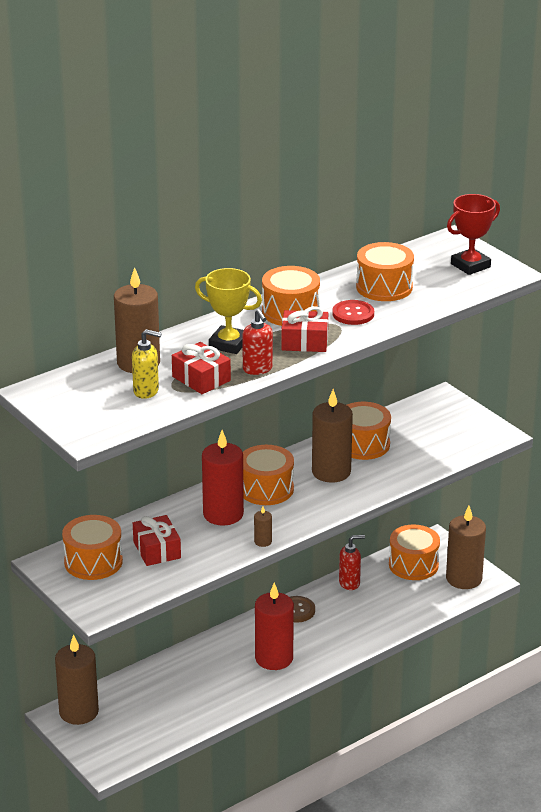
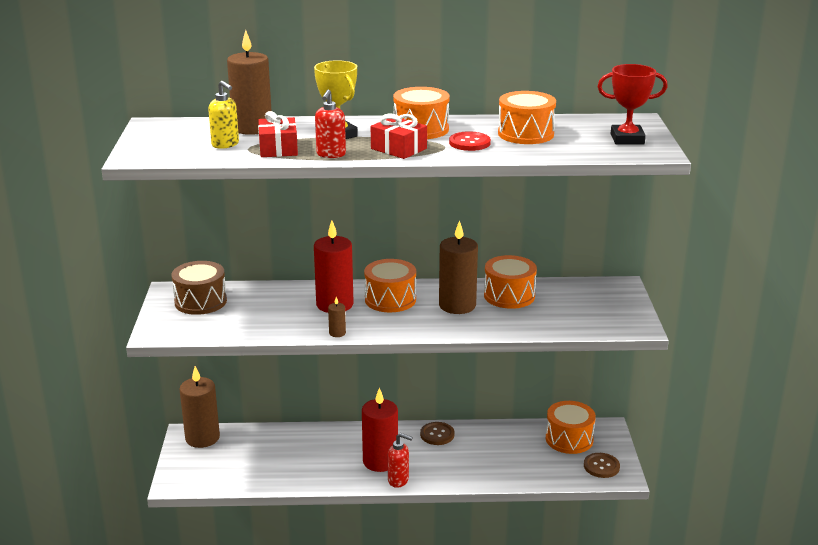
camera: 35 degrees right, 5 degrees down
orange drum [62,515,123,580] -> brown drum [171,261,227,315]
red gift [133,515,181,566] -> none
red soap dispenser [339,535,365,590] -> red soap dispenser moved to [388,433,413,488]
brown candle [446,506,486,589] -> brown button [584,453,620,478]

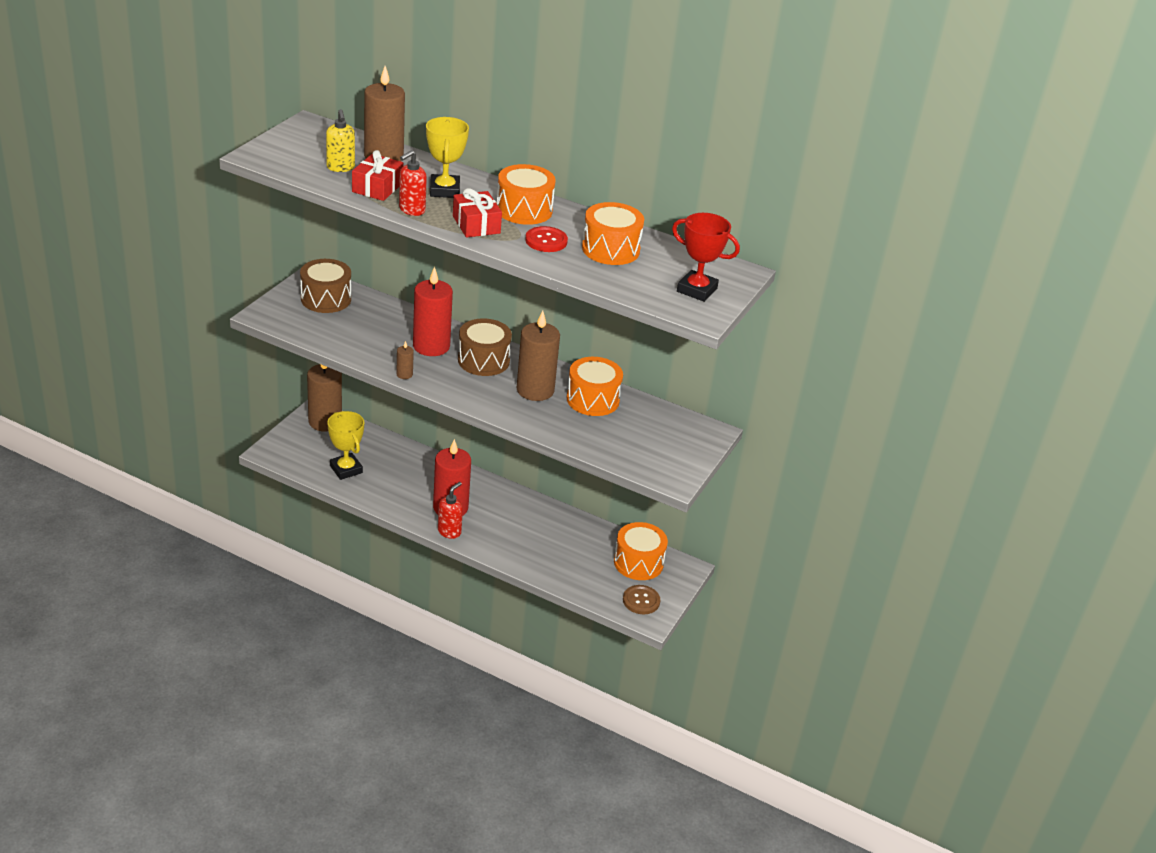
camera: 25 degrees right, 10 degrees up
orange drum [364,259,416,312] -> brown drum [458,319,512,376]
red soap dispenser [388,433,413,488] -> red soap dispenser turned 105 degrees counterclockwise [438,482,463,539]
brown button [420,422,455,445] -> none
none -> yellow trophy [327,411,365,480]

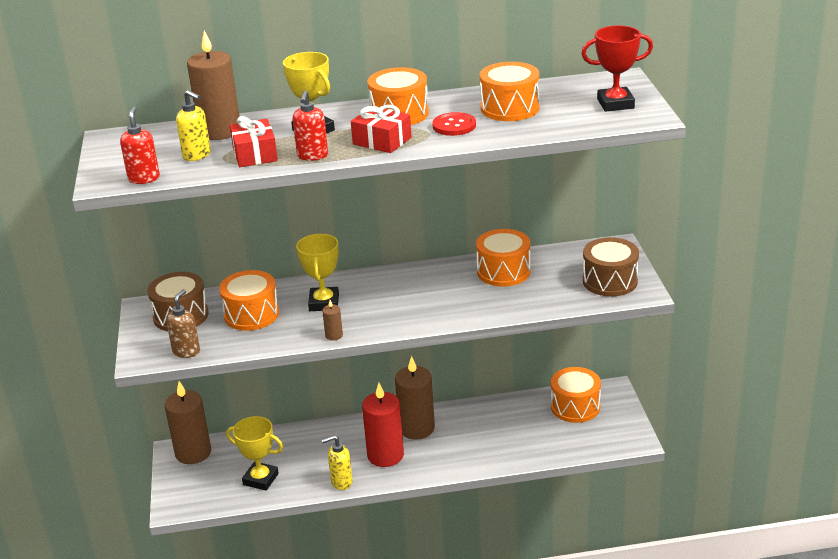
camera: 30 degrees left, 5 degrees down
red candle [413,267,453,356] -> yellow trophy [296,234,339,311]
red soap dispenser [438,482,463,539] -> red soap dispenser moved to [120,107,160,184]
brown drum [458,319,512,376] -> brown drum moved to [583,237,639,297]
brown candle [517,311,560,401] -> brown candle moved to [395,356,435,439]
brown button [623,585,660,614] -> none
none -> brown soap dispenser [166,289,200,358]
none -> orange drum [219,270,279,331]
none -> yellow soap dispenser [322,435,353,490]

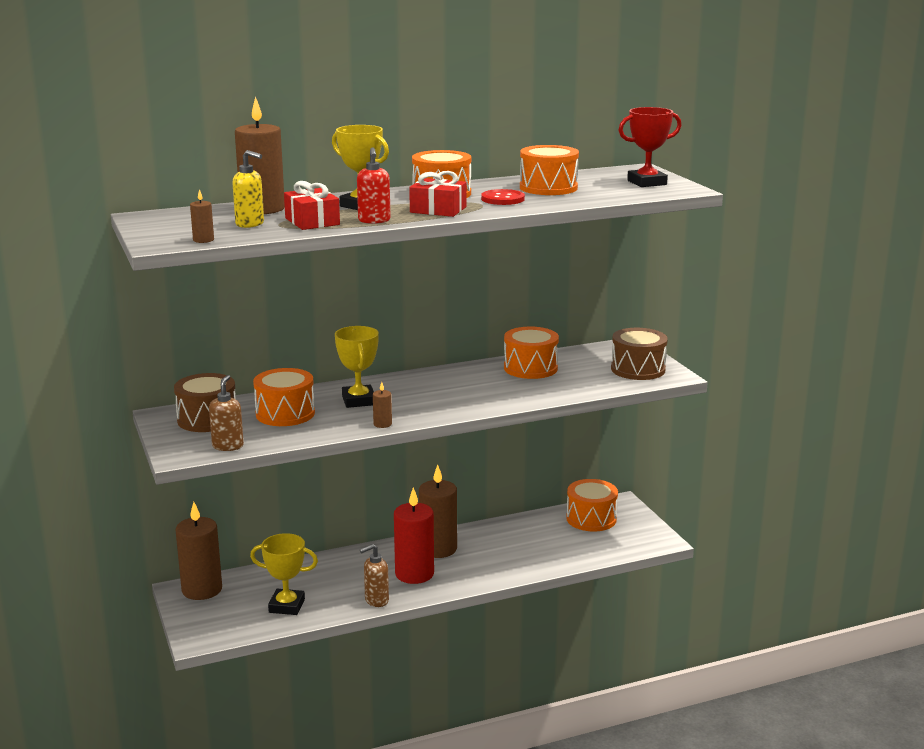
camera: 15 degrees left, 10 degrees down
red soap dispenser [120,107,160,184] -> brown candle [190,189,214,243]
yellow soap dispenser [322,435,353,490] -> brown soap dispenser [360,544,389,607]

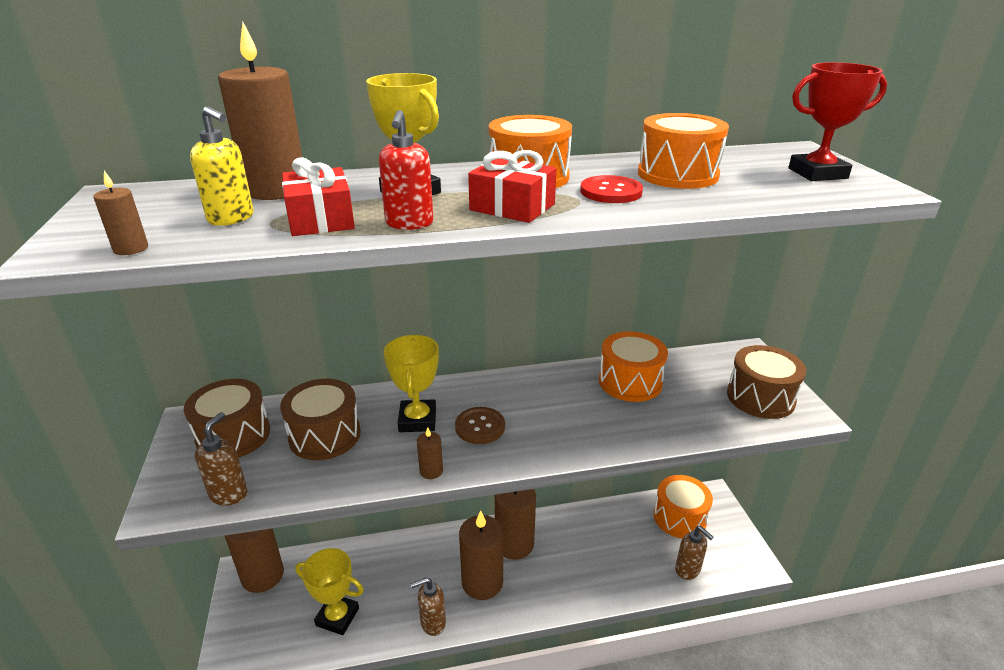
camera: 10 degrees right, 10 degrees up
orange drum [253,368,315,426] -> brown drum [280,379,361,460]
red candle [394,487,434,584] -> brown candle [459,510,503,600]
none -> brown button [455,407,505,444]
none -> brown soap dispenser [675,526,714,580]

